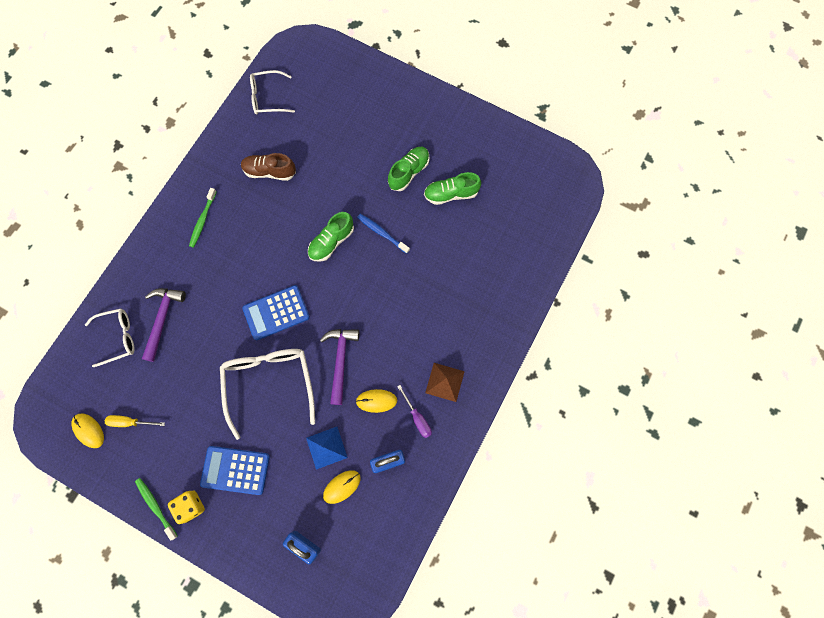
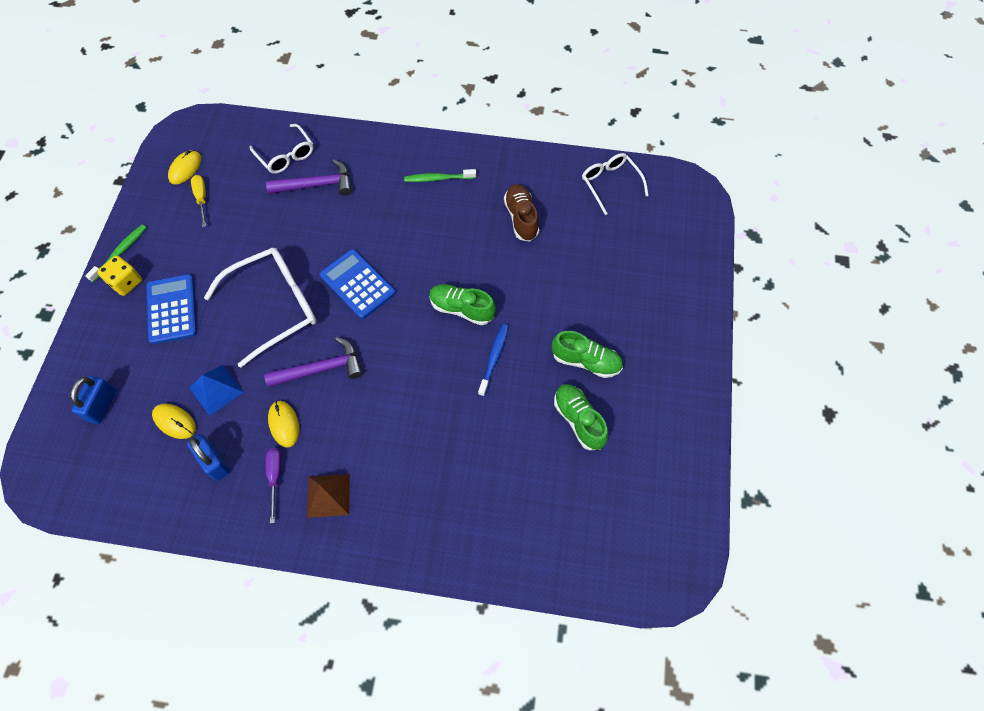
camera: 70 degrees right, 10 degrees down
purple screwdriver [397,385,432,438] -> purple screwdriver turned 135 degrees clockwise [266,448,282,523]

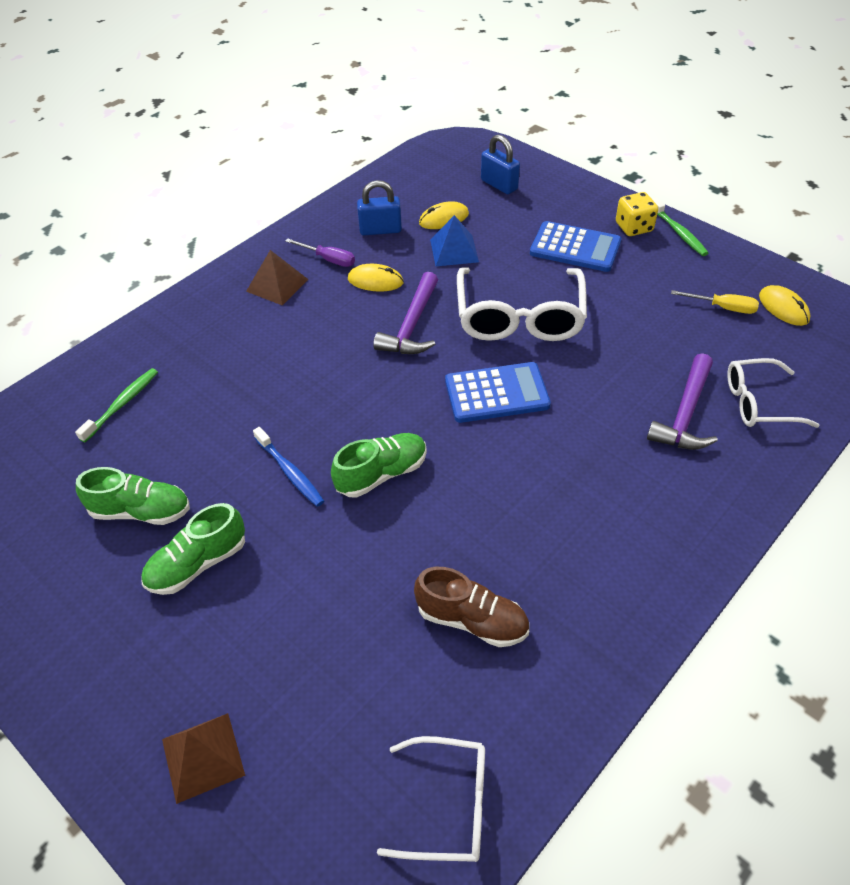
camera: 125 degrees right, 15 degrees down
green toothbrush [404,169,476,182] -> green toothbrush moved to [75,368,158,442]
none -> brown pyramid [162,713,245,804]

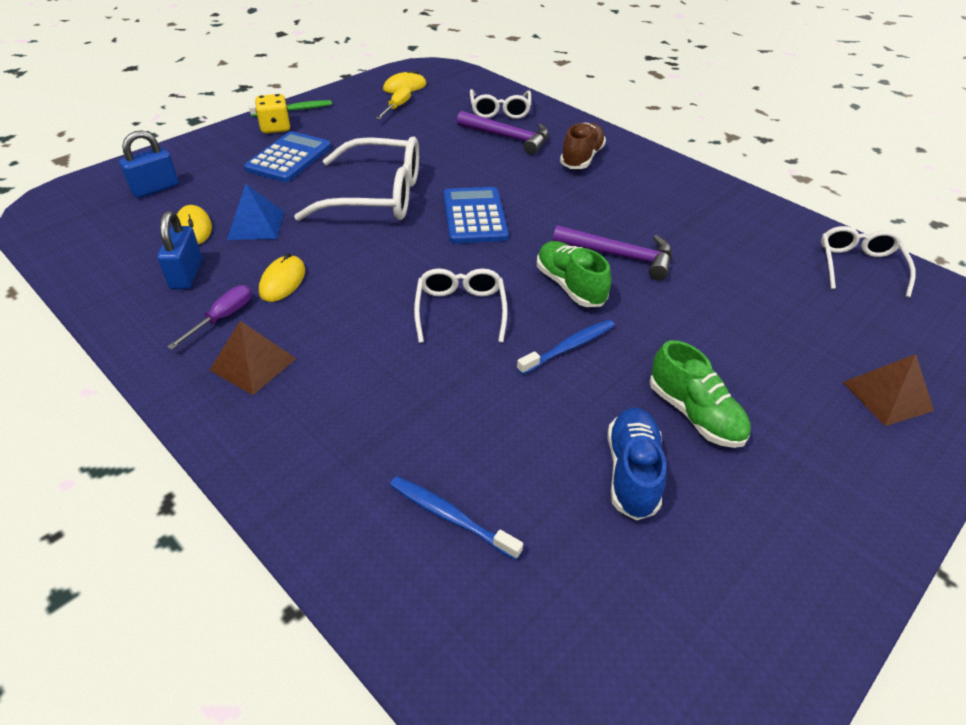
camera: 90 degrees left, 5 degrees down
green toothbrush [75,368,158,442] -> blue toothbrush [390,476,523,560]
green shoe [76,467,190,525] -> blue shoe [607,408,666,520]
purple hammer [373,272,438,354] -> purple hammer moved to [553,225,672,281]
brown shoe [414,567,529,647] -> brown shoe moved to [560,122,606,169]
none -> white glasses [414,268,508,343]

